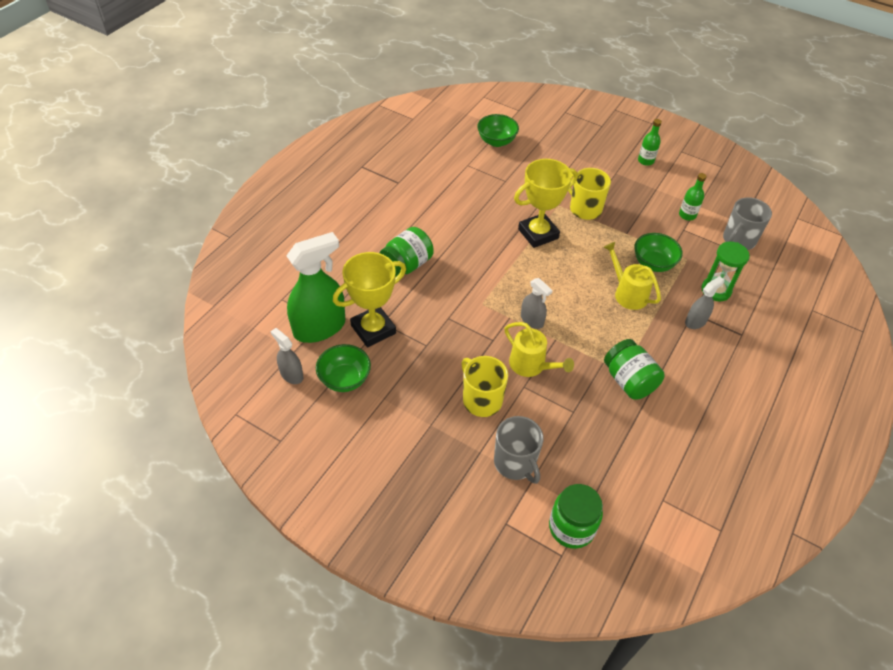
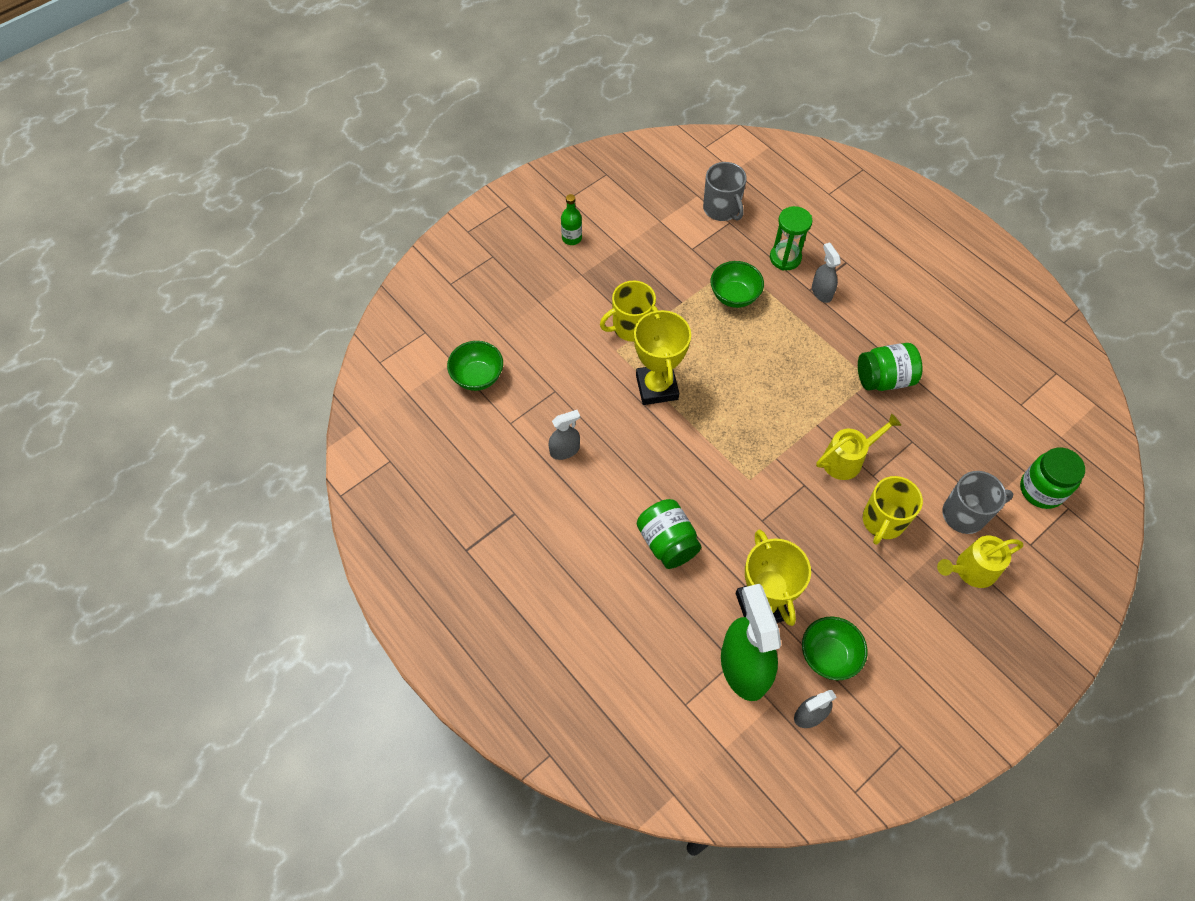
camera: 70 degrees left, 10 degrees up
yellow mug [461,356,508,417] -> yellow mug turned 45 degrees counterclockwise [863,476,923,545]
grey spray bottle [521,278,553,329] -> grey spray bottle moved to [548,410,580,460]
yellow watering can [603,242,661,310] -> yellow watering can moved to [937,536,1023,588]
green bottle [679,173,707,221] -> none

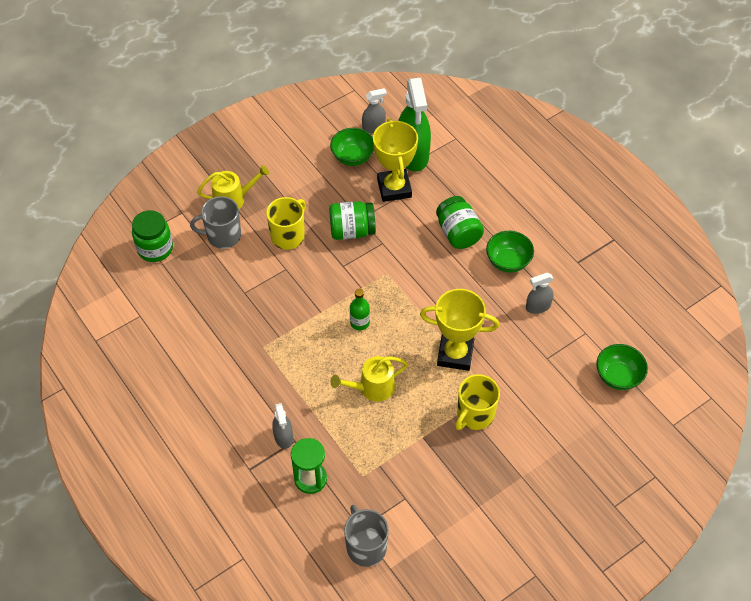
camera: 175 degrees left, 5 degrees down
green bottle [561,194,582,245] -> green bottle moved to [350,288,370,331]
yellow mug [600,281,656,342] -> yellow mug turned 150 degrees clockwise [455,374,500,430]
yellow trophy [634,306,691,405] -> yellow trophy turned 75 degrees counterclockwise [420,289,499,371]
green bowl [711,261,764,308] -> green bowl moved to [486,231,534,273]
yellow watering can [816,414,901,480] -> yellow watering can moved to [330,356,408,402]
green jar [858,343,922,391] -> green jar moved to [329,201,376,240]

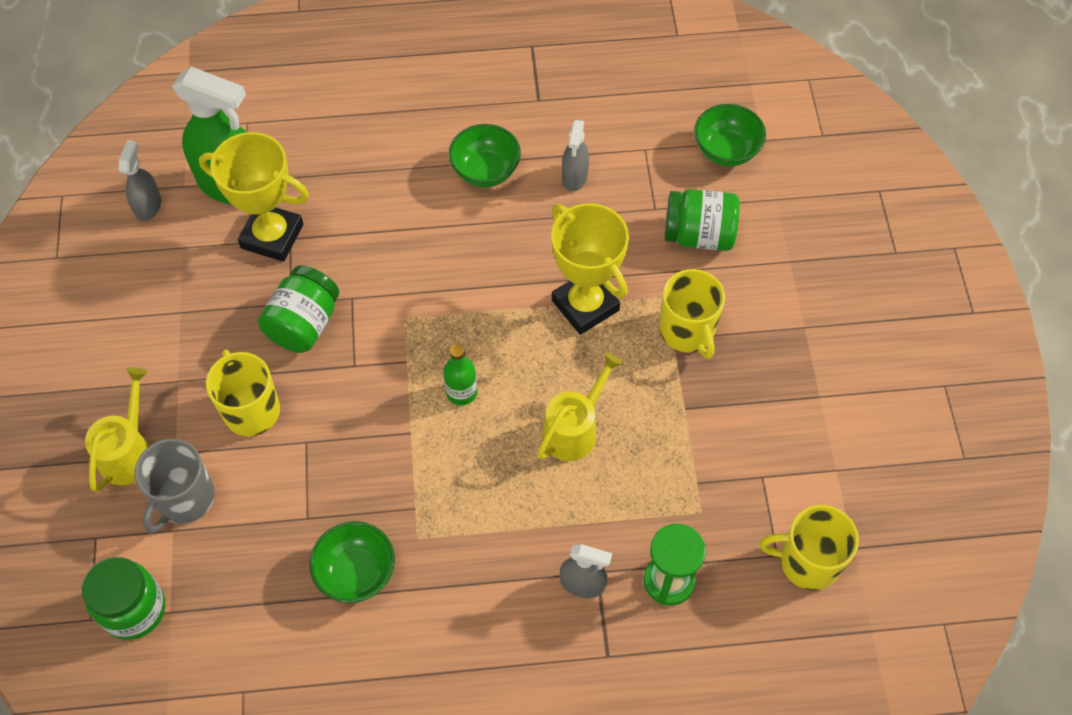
camera: 60 degrees left, 5 degrees up
green bowl [330,128,374,166] -> green bowl moved to [309,521,395,603]
yellow watering can [330,356,408,402] -> yellow watering can turned 150 degrees counterclockwise [537,353,623,461]
grey mug [344,505,389,567] -> yellow mug [760,505,859,590]
yellow trophy [420,289,499,371] -> yellow trophy turned 75 degrees counterclockwise [551,203,629,335]
green jar [436,196,484,249] -> green jar moved to [665,189,740,251]

